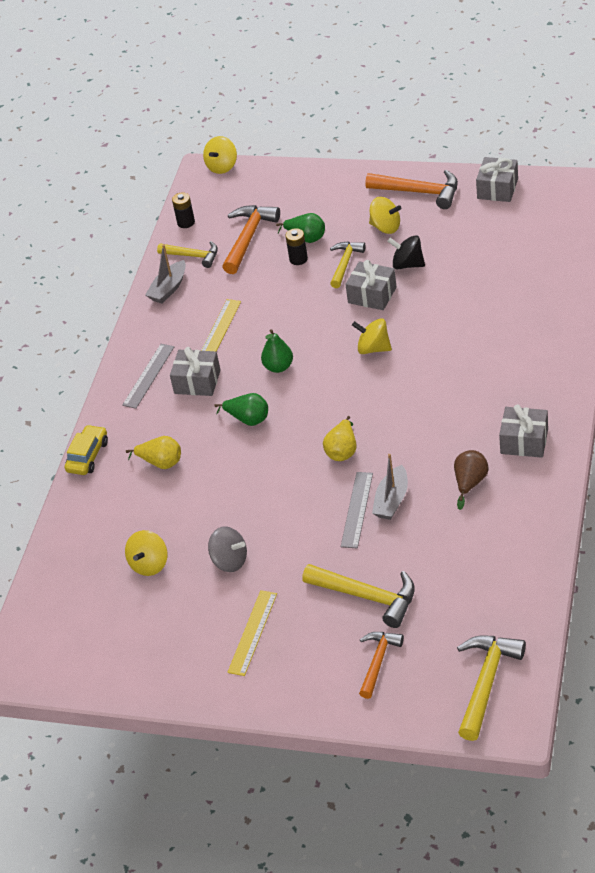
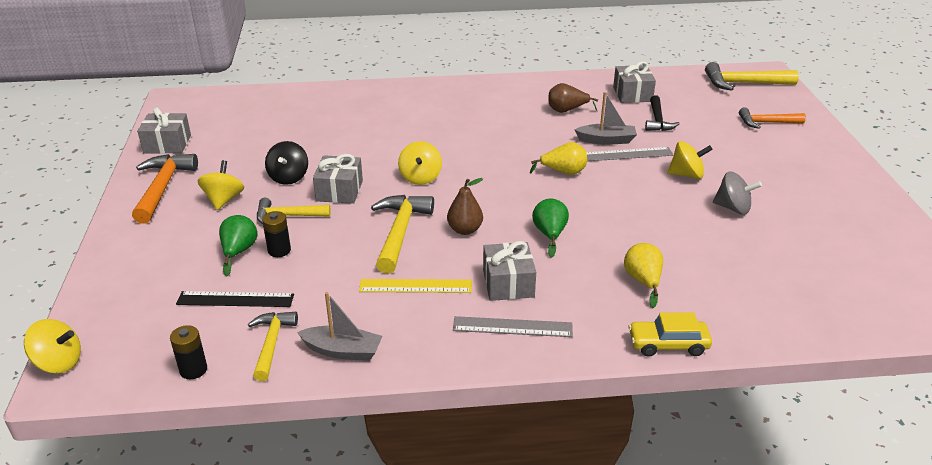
camera: 115 degrees left, 10 degrees down
yellow spinning top [125,530,167,576] -> yellow spinning top moved to [668,141,713,179]
grey spinning top [208,526,247,572] -> grey spinning top turned 105 degrees clockwise [713,171,762,215]
orange hammer [222,205,280,274] -> black ruler [176,291,294,307]
yellow ruler [228,590,277,676] -> none
green pear [261,329,293,373] -> brown pear [447,178,483,235]
yellow hammer [302,564,415,628] -> yellow hammer moved to [371,195,434,274]
grey gift [499,404,548,458] -> grey gift moved to [613,61,656,103]
none -> black hammer [645,95,680,131]

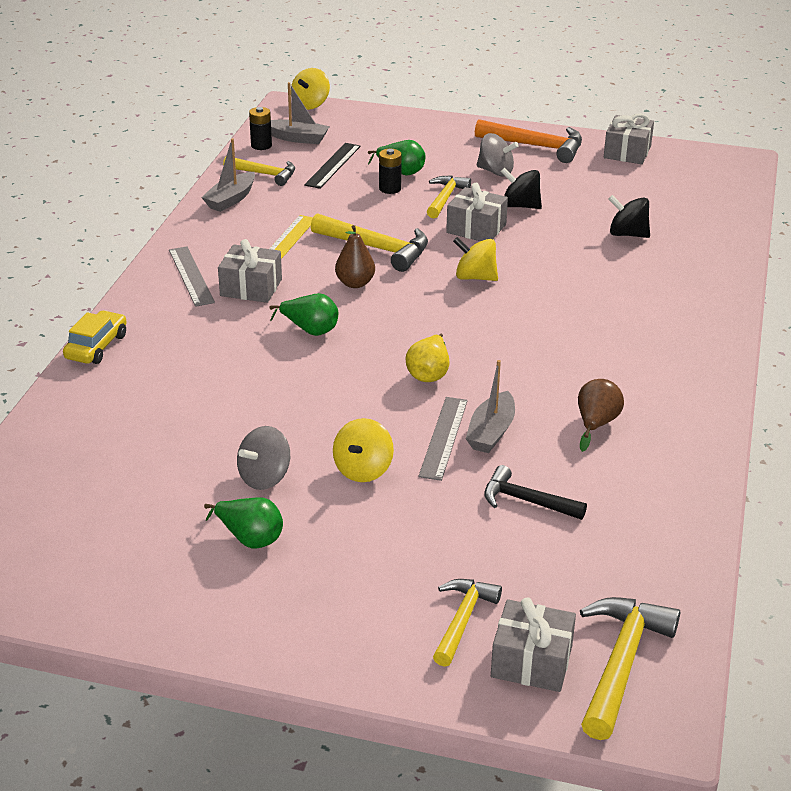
camera: 110 degrees right, 0 degrees up
yellow spinning top [198,160,244,210] -> grey spinning top [477,133,519,177]
grey ruler [453,316,573,337] -> grey ruler turned 45 degrees counterclockwise [169,246,215,307]
grey gift [613,61,656,103] -> grey gift moved to [491,597,576,692]
yellow pear [624,243,663,308] -> none
orange hammer [739,107,806,129] -> yellow hammer [433,579,502,667]
none -> green pear [204,497,283,548]
none -> grey boat [271,82,330,144]
none -> black spinning top [609,195,650,238]

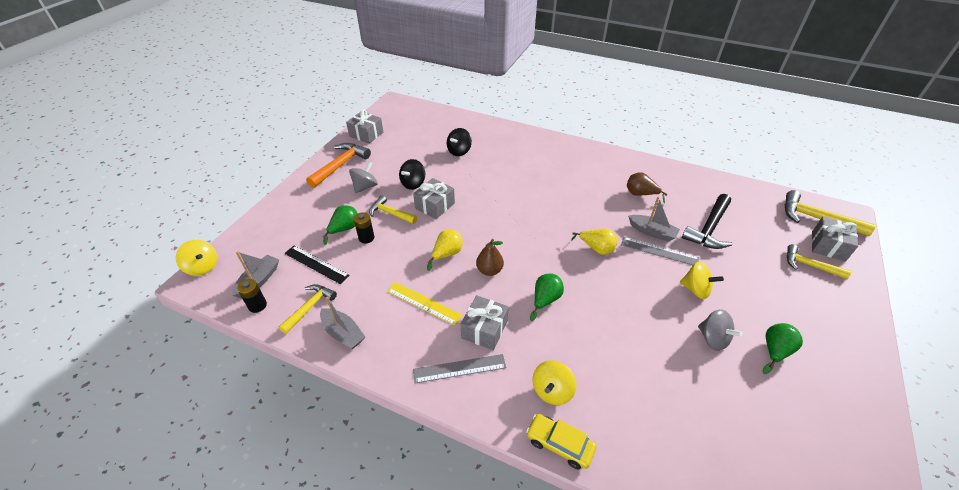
camera: 80 degrees left, 10 degrees up
yellow hammer [311,213,428,272] -> yellow pear [427,230,462,271]
yellow spinning top [453,237,498,281] -> yellow spinning top moved to [532,360,576,405]
black hammer [484,465,587,520] -> black hammer [682,194,732,249], size x1.53

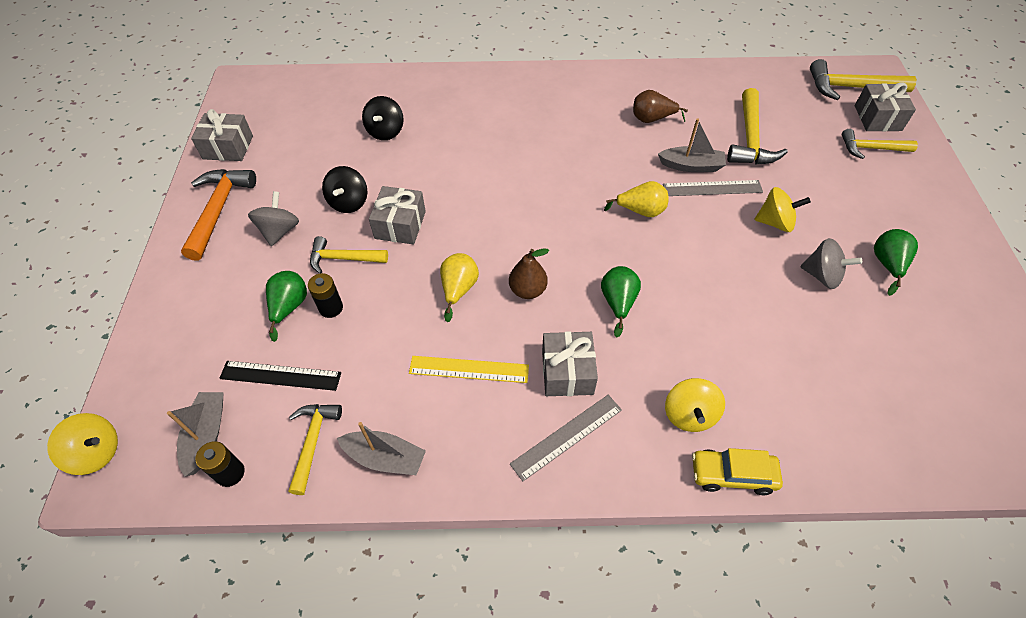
camera: 25 degrees left, 10 degrees up
black hammer [682,194,732,249] -> yellow hammer [727,88,788,165]

